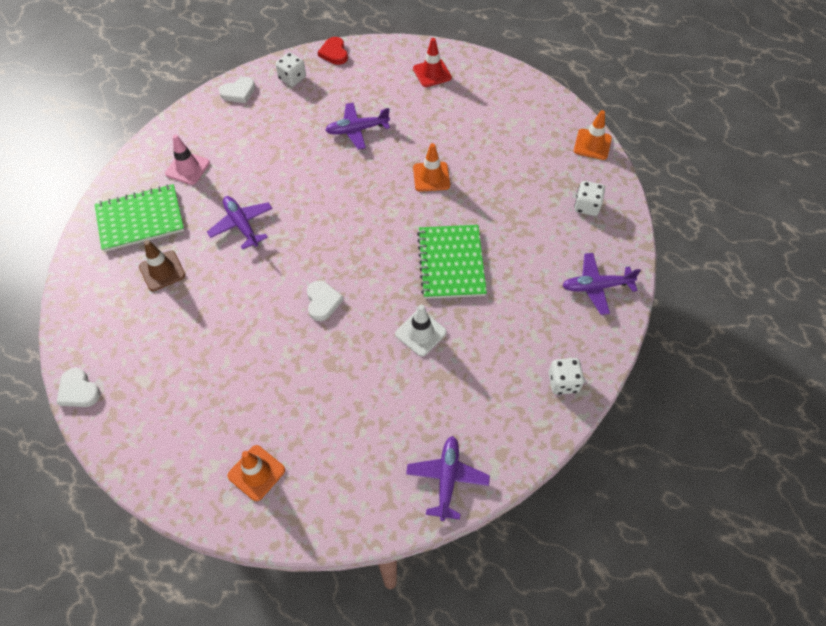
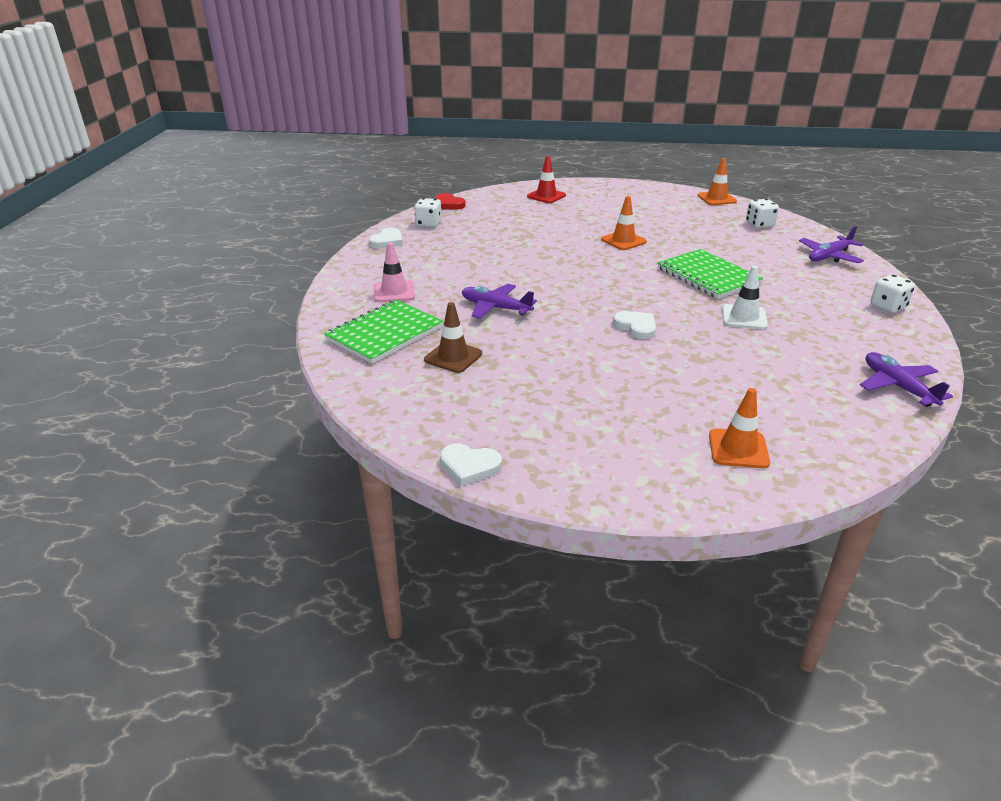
camera: 30 degrees left, 25 degrees down
purple plane [325,103,390,150] -> none

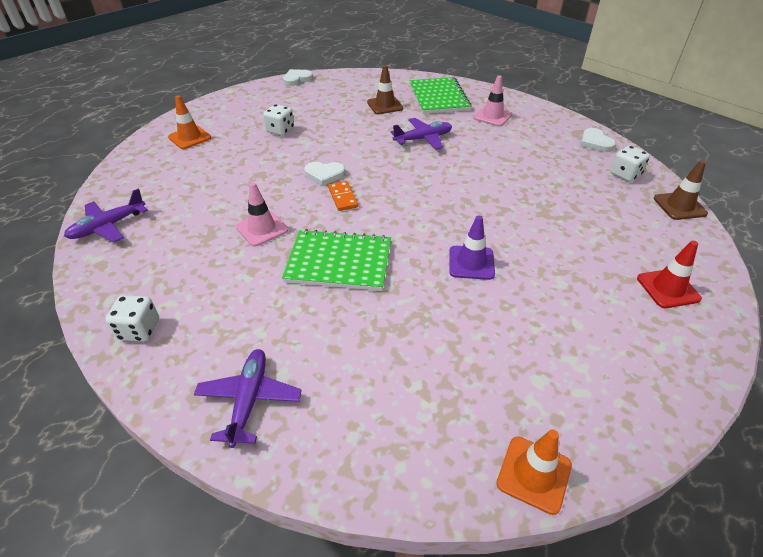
camera: 130 degrees right, 10 degrees up
red heart [436,193,466,210] -> brown traffic cone [654,160,708,220]
orange traffic cone [601,196,647,250] -> purple traffic cone [449,215,495,280]
white traffic cone [722,266,768,329] -> pink traffic cone [236,182,288,247]
white dice [746,199,779,228] -> white dice moved to [263,104,294,136]
purple plane [860,352,953,407] -> purple plane turned 120 degrees clockwise [64,188,148,242]
none -> orange domino [328,181,358,211]

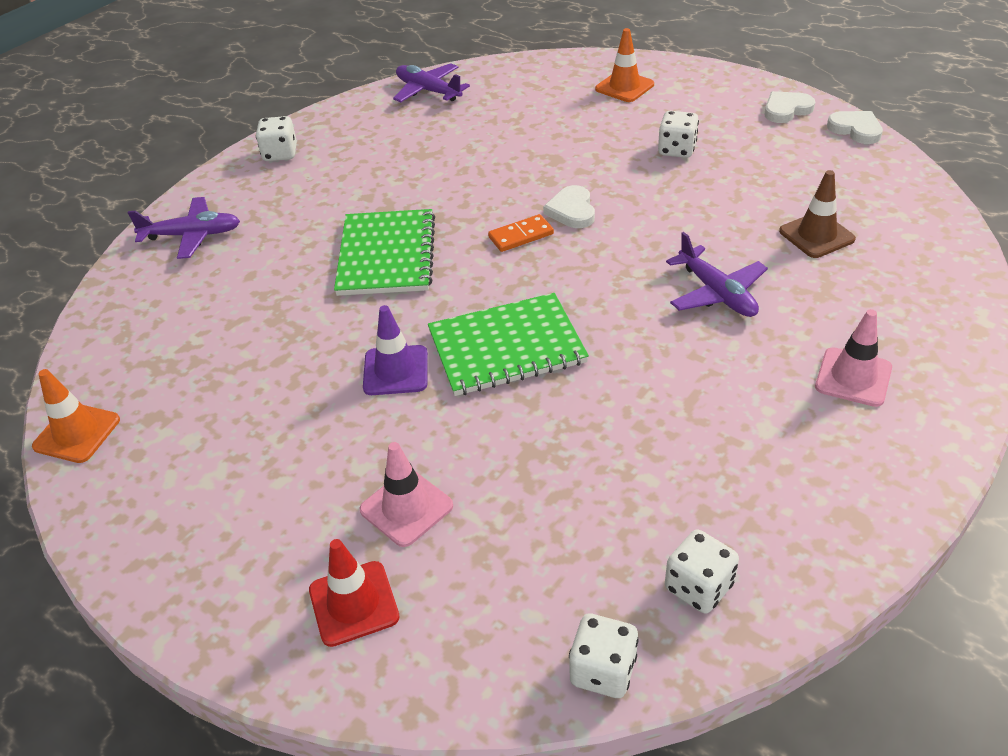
camera: 85 degrees right, 0 degrees up
pink traffic cone [236,182,288,247] -> pink traffic cone moved to [359,442,453,547]
green notebook [409,77,471,114] -> green notebook moved to [428,293,589,396]
white heart [581,128,616,152] -> white heart moved to [765,91,815,123]
brown traffic cone [654,160,708,220] -> white dice [569,614,639,698]

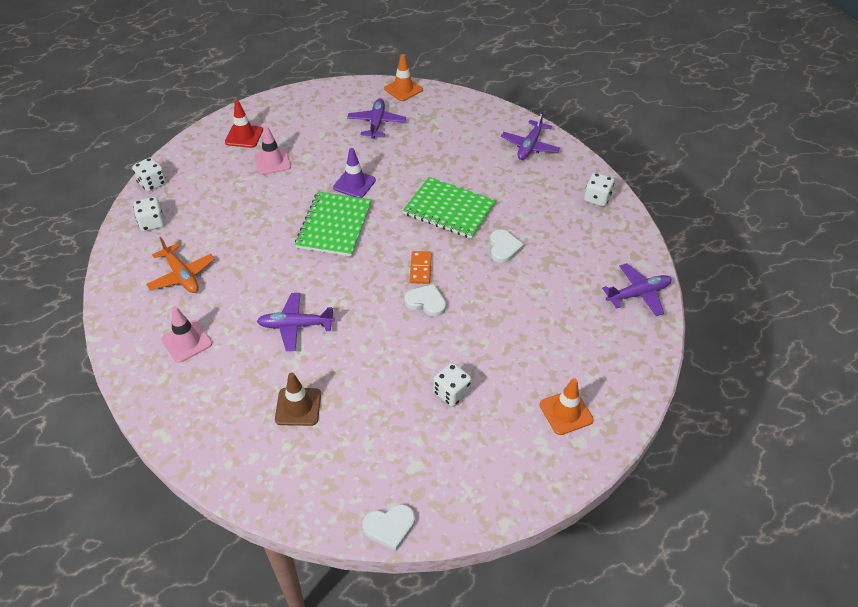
camera: 115 degrees right, 5 degrees up
white heart [765,91,815,123] -> white heart moved to [490,229,524,263]
none -> orange plane [146,237,215,293]
none -> purple plane [347,99,406,139]

